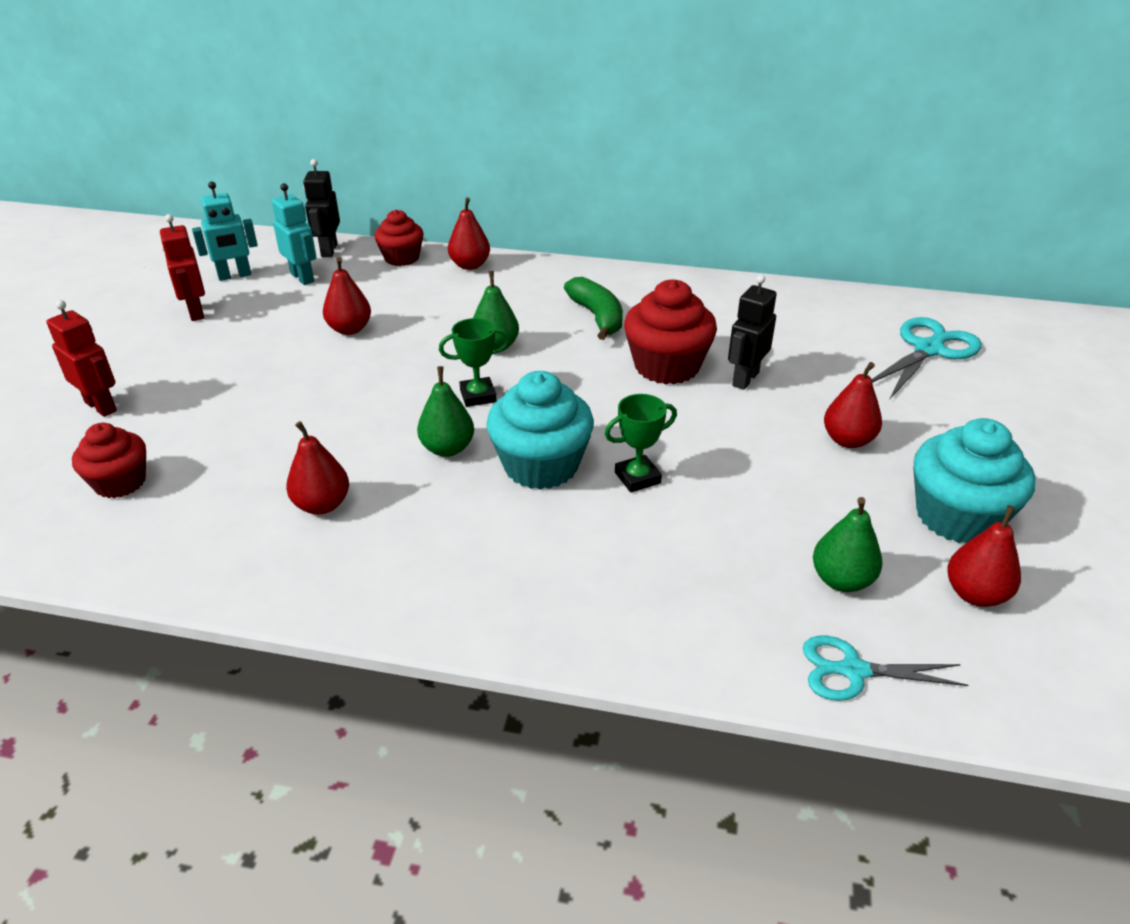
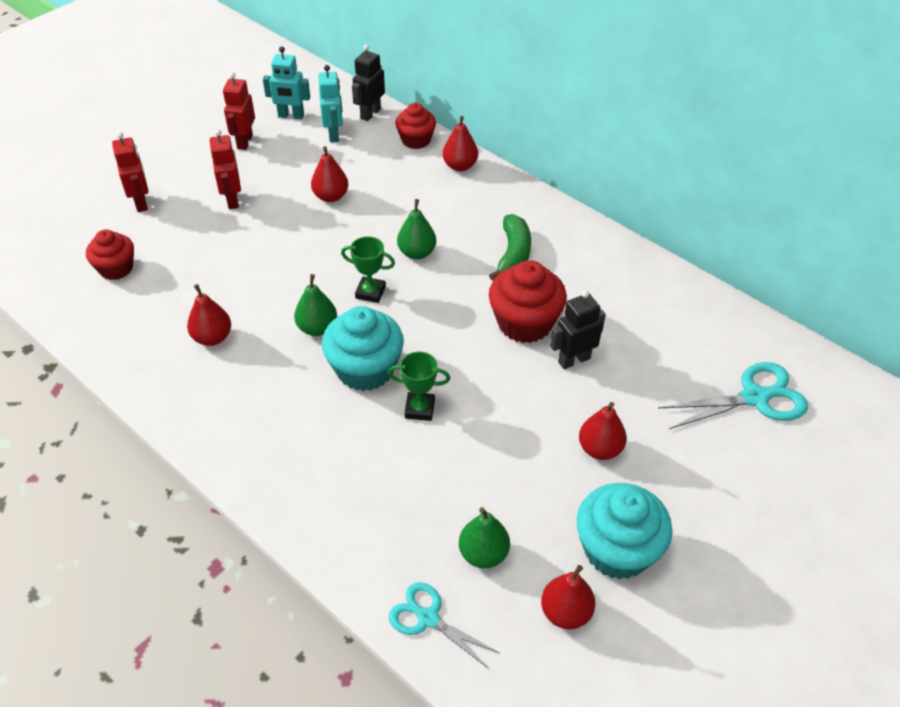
camera: 30 degrees right, 10 degrees up
none -> red robot [209,129,241,209]

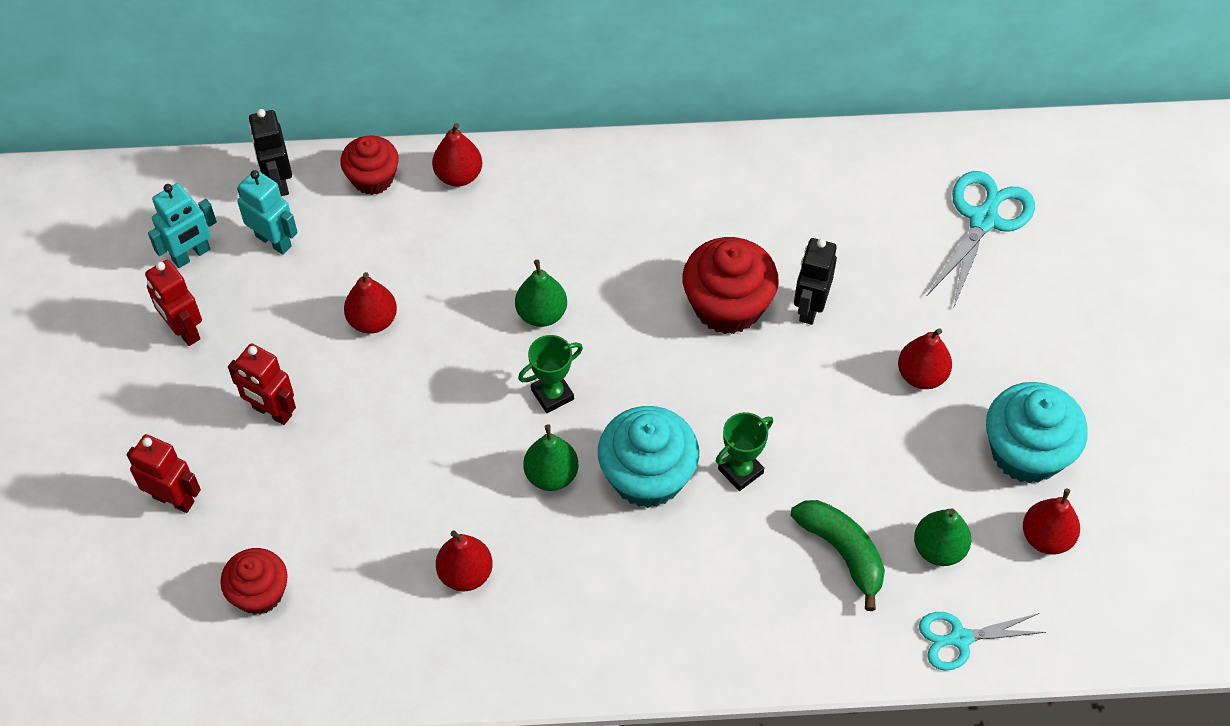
camera: 45 degrees left, 10 degrees up
green banana [489,214,531,281] -> green banana moved to [791,500,885,611]

